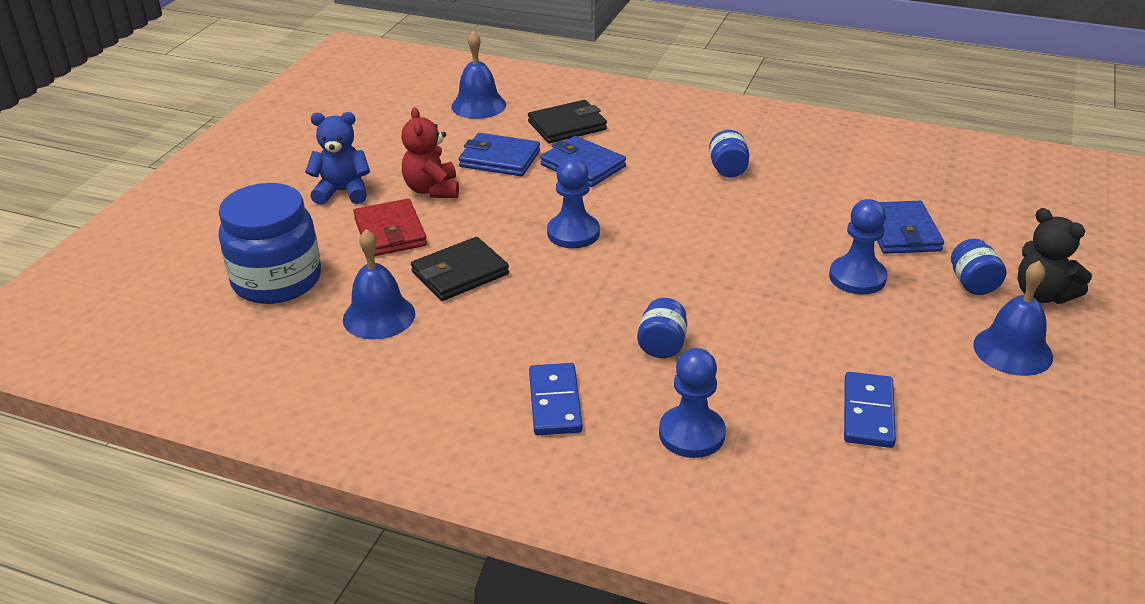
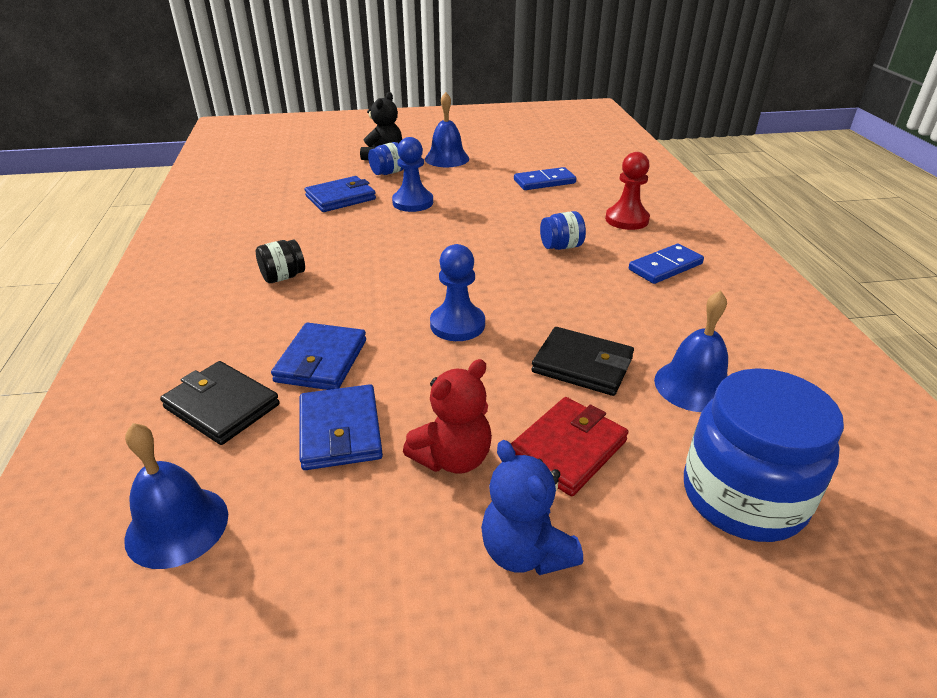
camera: 120 degrees left, 0 degrees up
blue pawn [659,348,726,458] -> red pawn [605,152,650,230]
blue jar [709,130,749,177] -> black jar [256,240,305,283]

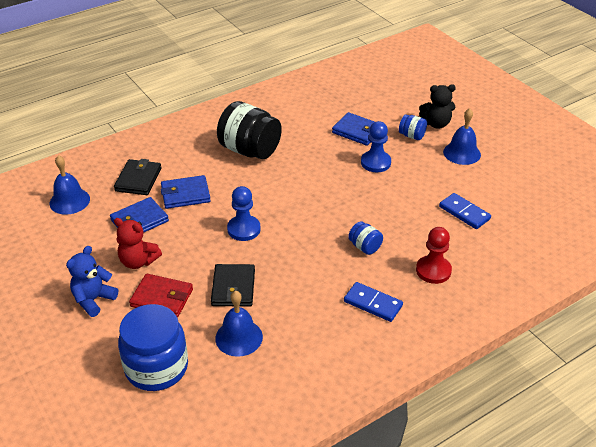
camera: 65 degrees right, 5 degrees up
black jar [256,240,305,283] -> black jar [217,101,282,159], size x2.12

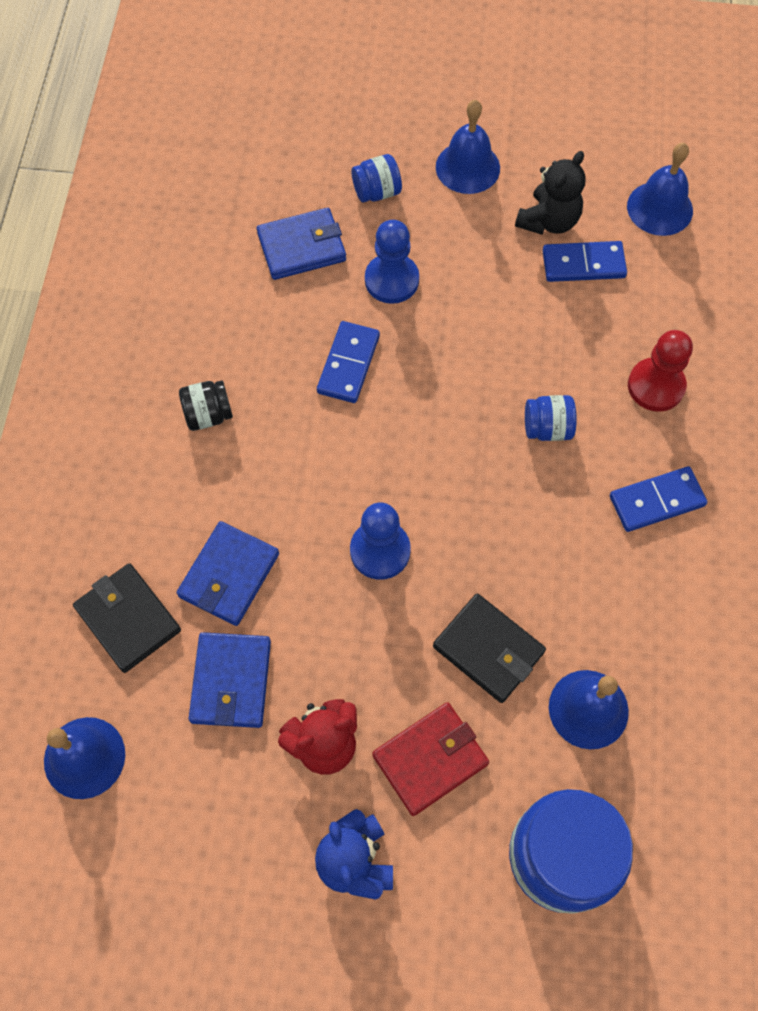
camera: 50 degrees left, 25 degrees up
black jar [217,101,282,159] -> black jar [179,380,233,431], size x0.47
black teddy bear [419,84,456,129] -> black teddy bear moved to [515,151,586,235]
none -> blue domino [317,321,380,403]
none -> blue bell [627,143,693,236]

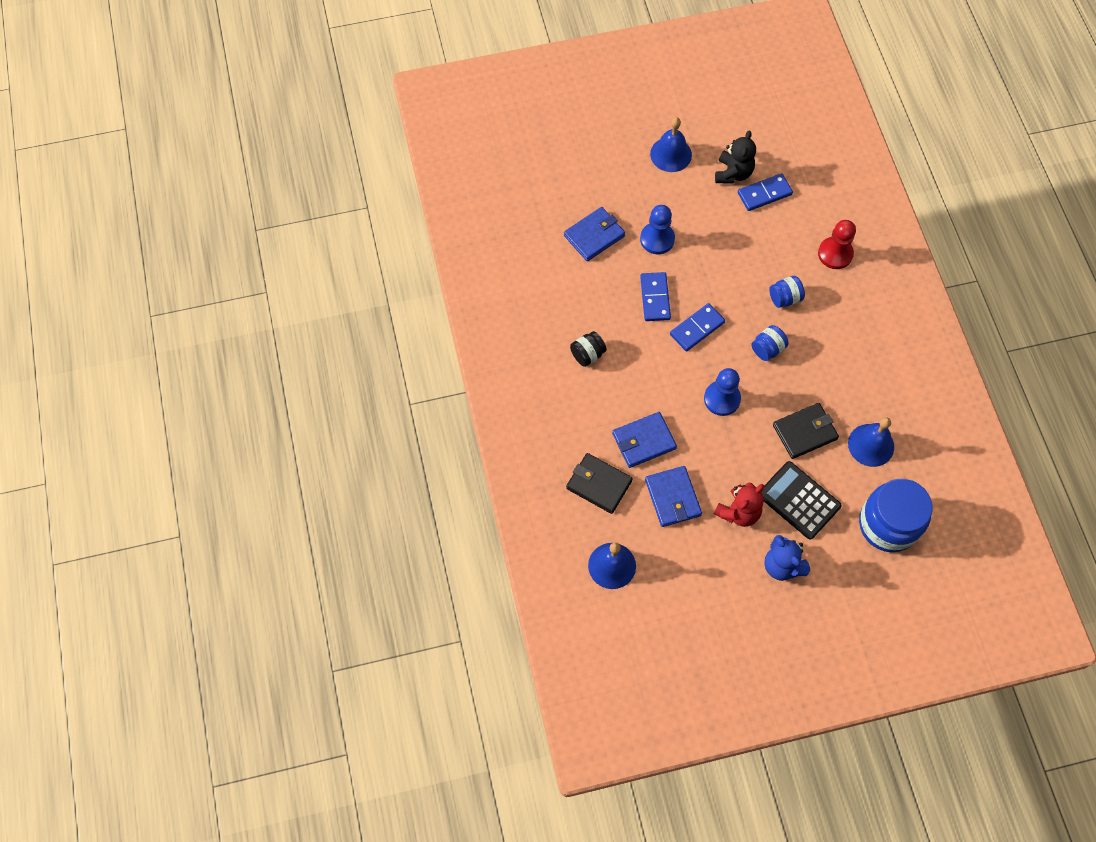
camera: 20 degrees left, 0 degrees up
blue wallet [177,521,279,626] -> blue wallet turned 60 degrees clockwise [612,412,677,468]
blue jar [352,154,402,203] -> blue jar moved to [752,325,788,361]
red wallet [372,702,489,816] -> black calculator [762,461,842,540]
black wallet [433,593,546,703] -> black wallet turned 45 degrees counterclockwise [773,403,839,459]
blue domino [610,466,707,532] -> blue domino moved to [670,303,725,352]
blue bell [627,143,693,236] -> none

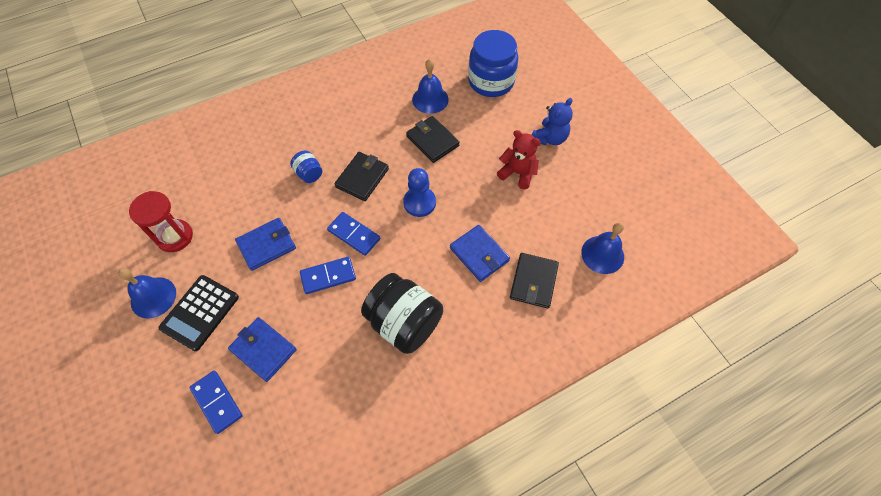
camera: 105 degrees left, 5 degrees down
black jar [570,331,607,367] -> black jar [361,273,443,354], size x2.12
blue pawn [640,205,675,254] -> none
blue wallet [645,466,702,527] -> blue wallet moved to [235,218,296,271]
black teddy bear [715,131,756,183] -> red hourglass [129,191,193,252]
blue domino [738,173,793,211] -> blue domino moved to [189,371,243,434]
blue jar [752,325,788,361] -> black wallet [335,152,389,201]
black calculator [762,461,842,540] -> black calculator moved to [159,275,239,351]
red pawn [818,220,856,269] -> none

